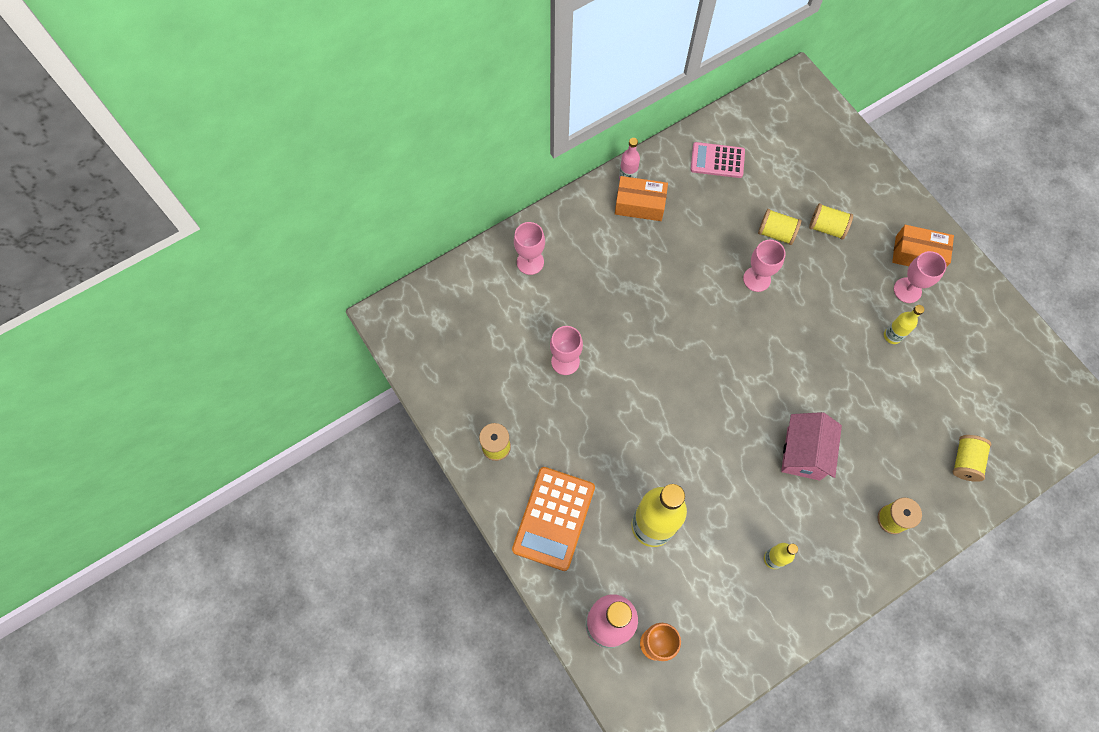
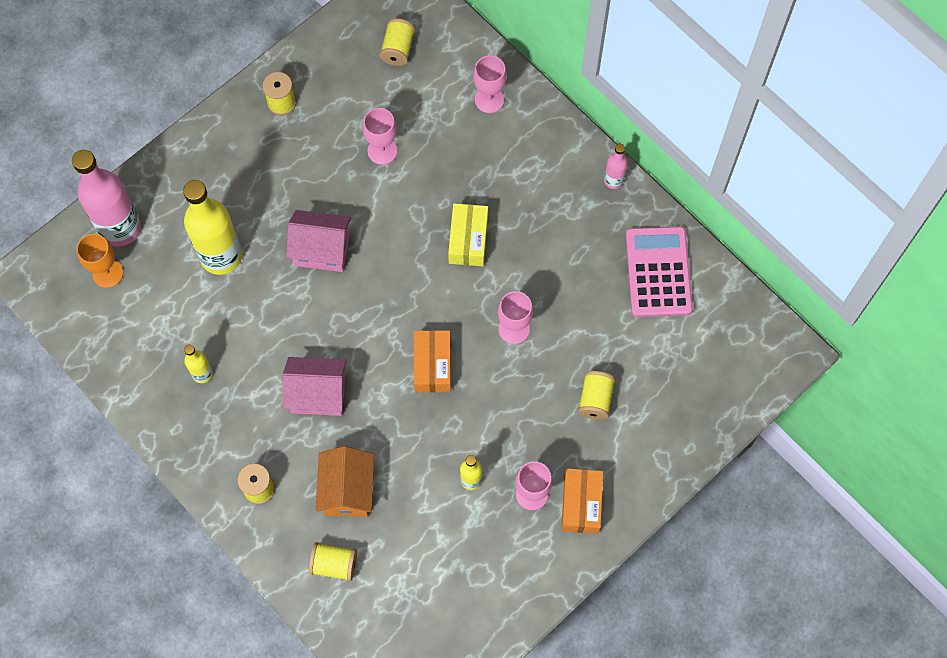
camera: 80 degrees right, 0 degrees up
orange calculator [512,467,595,571] -> none
orange box [615,176,668,221] -> orange box moved to [414,330,451,393]
pink calculator [691,142,745,178] -> pink calculator [626,226,693,317], size x1.53
yellow spool [758,209,801,245] -> yellow spool moved to [379,18,415,66]
none -> pink house [286,210,351,272]
none -> orange house [316,446,374,517]
none -> yellow box [448,203,488,266]

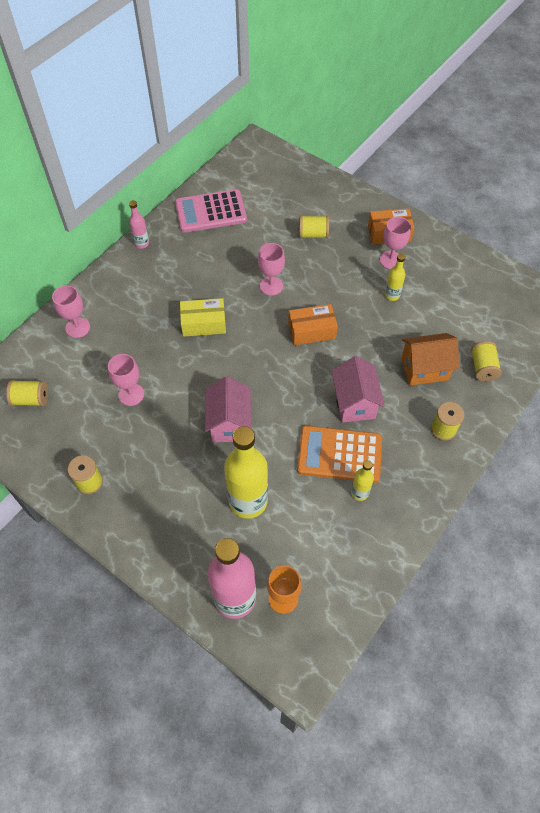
camera: 100 degrees left, 10 degrees down
none -> orange calculator [297,426,382,483]

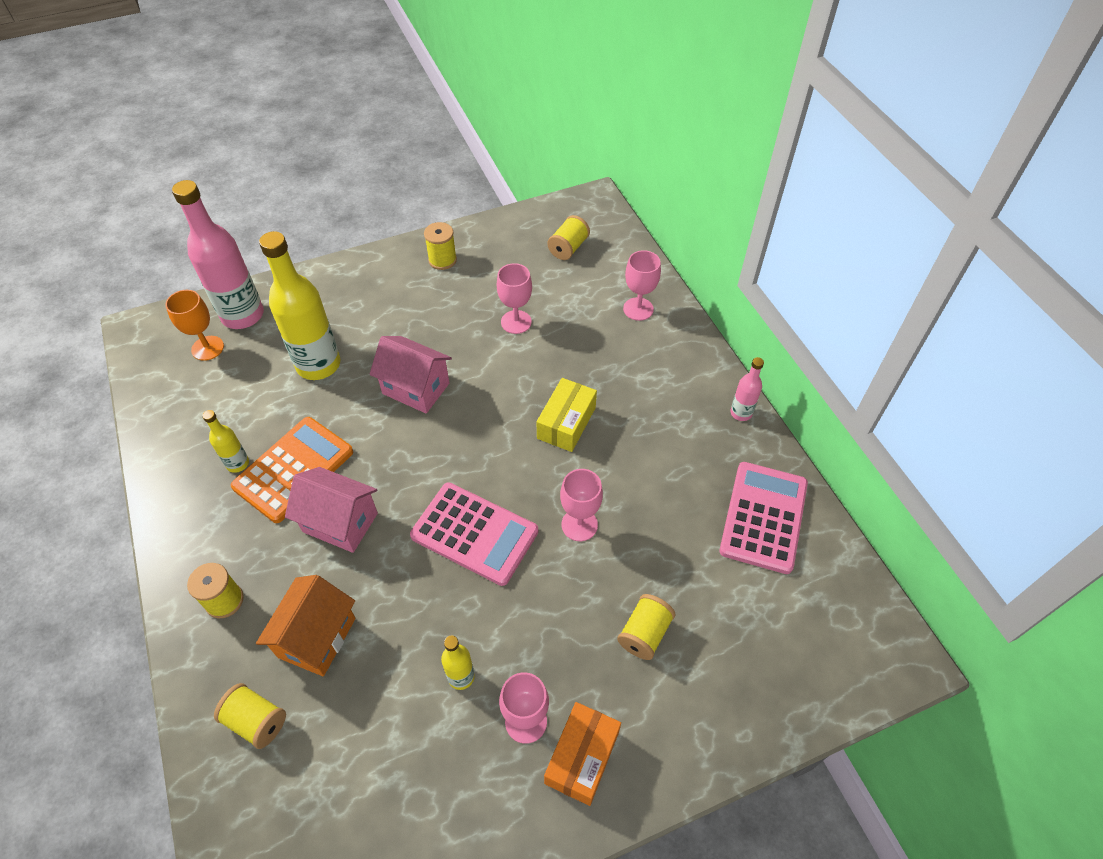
camera: 120 degrees right, 5 degrees down
orange box [288,304,338,345] -> pink calculator [410,482,538,586]

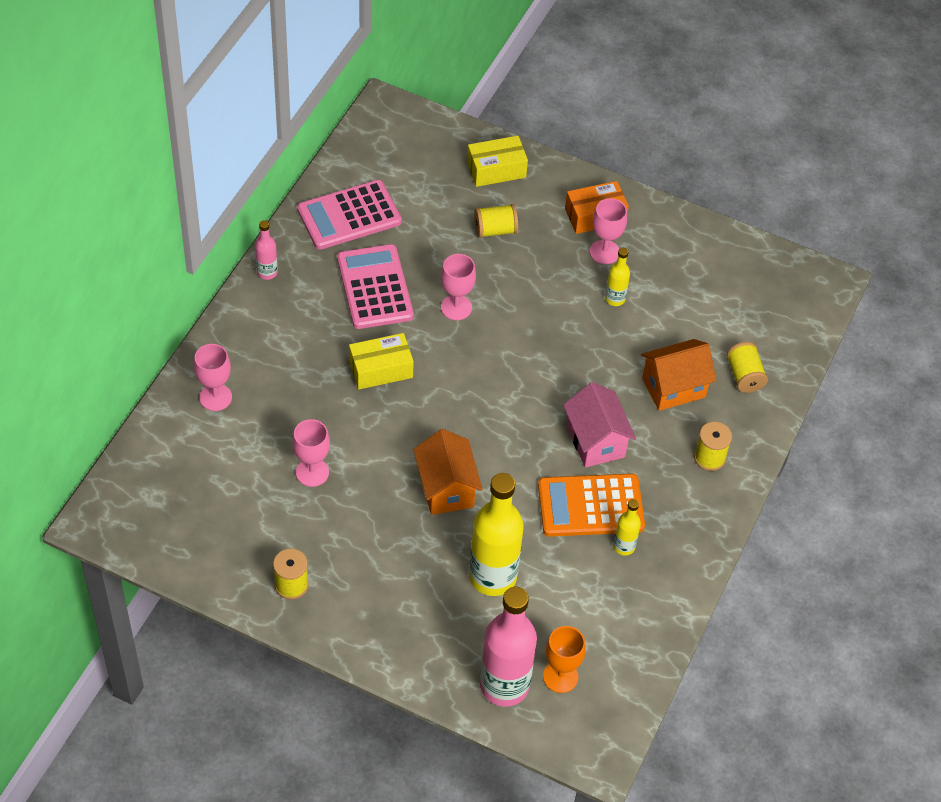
camera: 135 degrees left, 0 degrees up
pink house [370,336,452,414] -> orange house [413,429,483,515]
pink calculator [410,482,538,586] -> pink calculator moved to [337,244,414,329]
yellow spool [547,215,590,260] -> none
none -> yellow box [467,136,528,187]

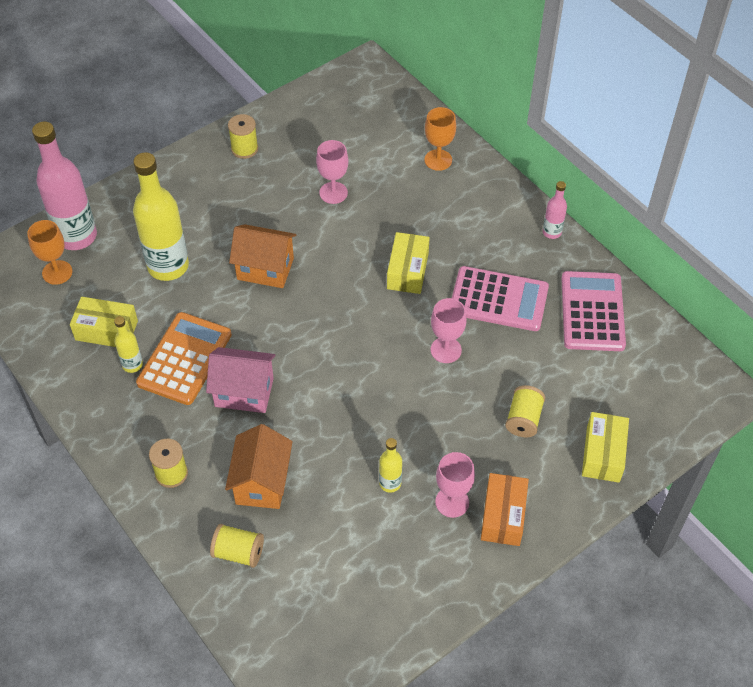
camera: 120 degrees right, 0 degrees up
pink goblet [194,344,232,411] -> orange goblet [424,107,456,171]
none -> yellow box [70,297,138,347]

